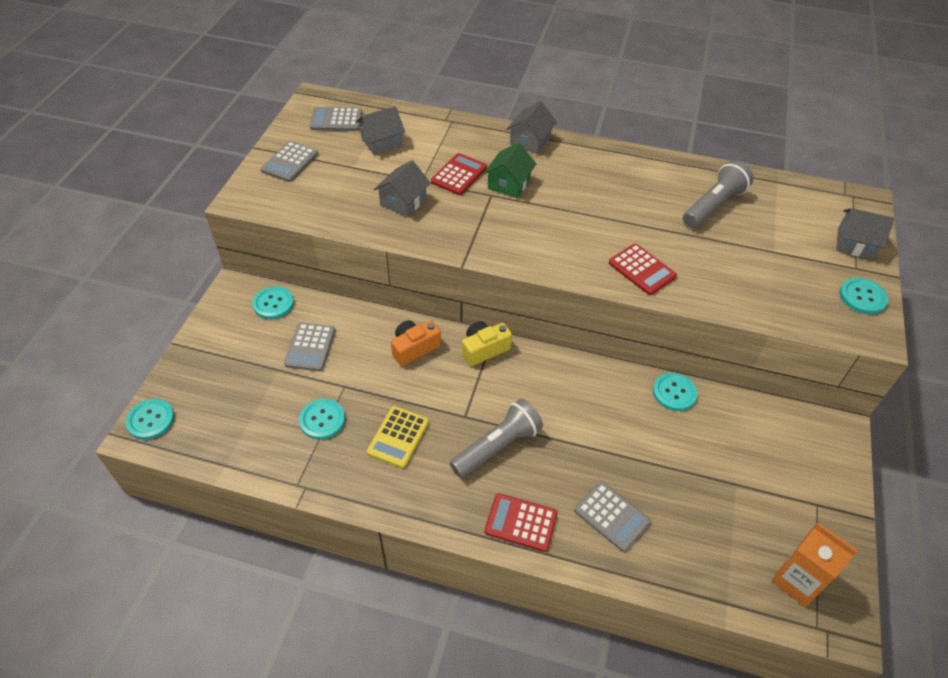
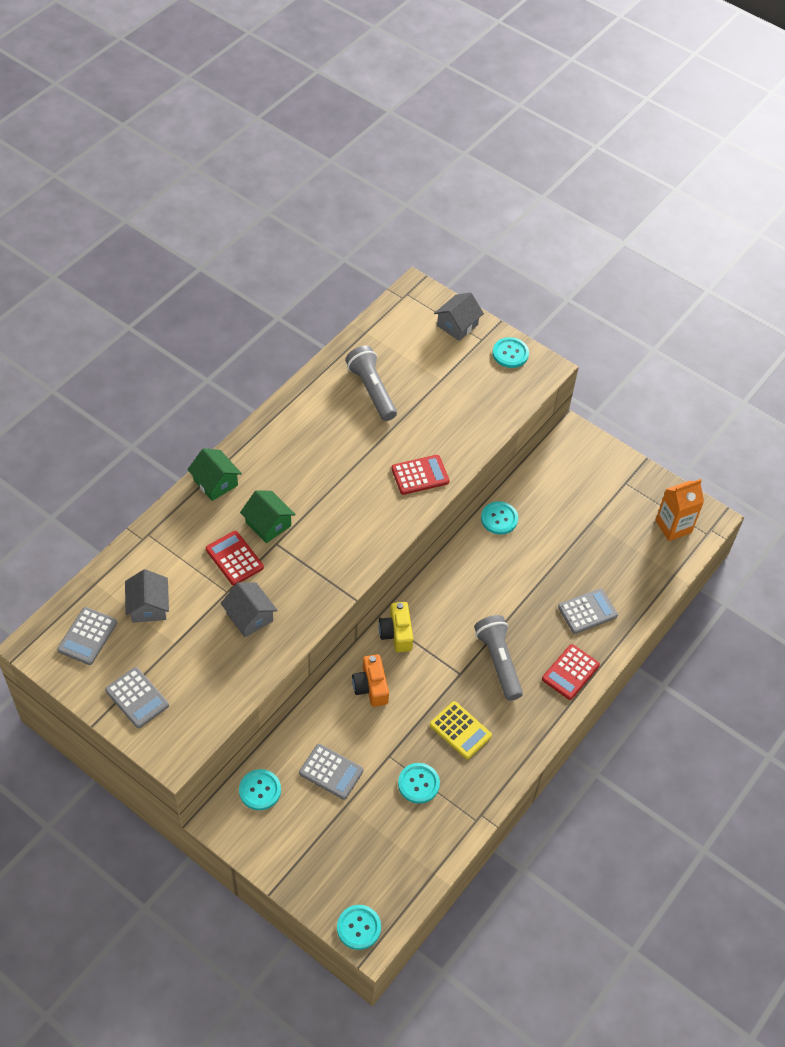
camera: 70 degrees left, 5 degrees up
grey house [506,101,557,154] -> green house [187,448,242,501]

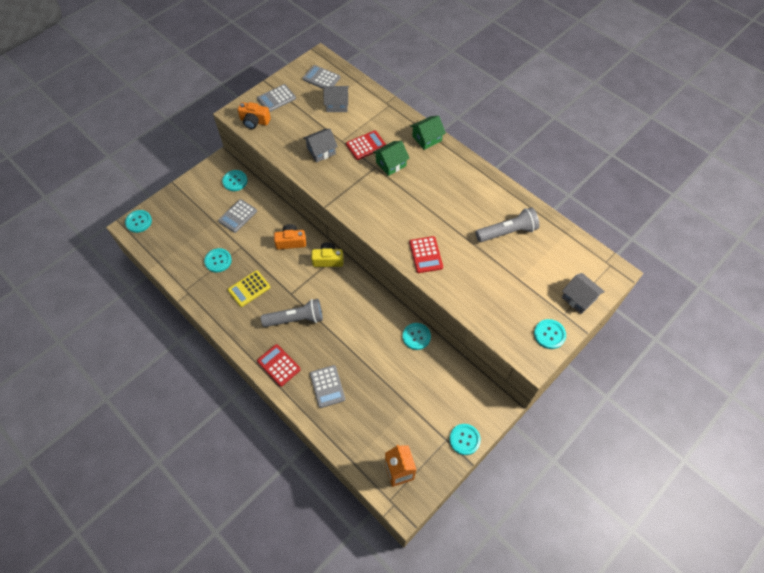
camera: 100 degrees right, 5 degrees up
none -> orange camera [238,102,271,129]
none -> turquoise button [449,424,481,455]

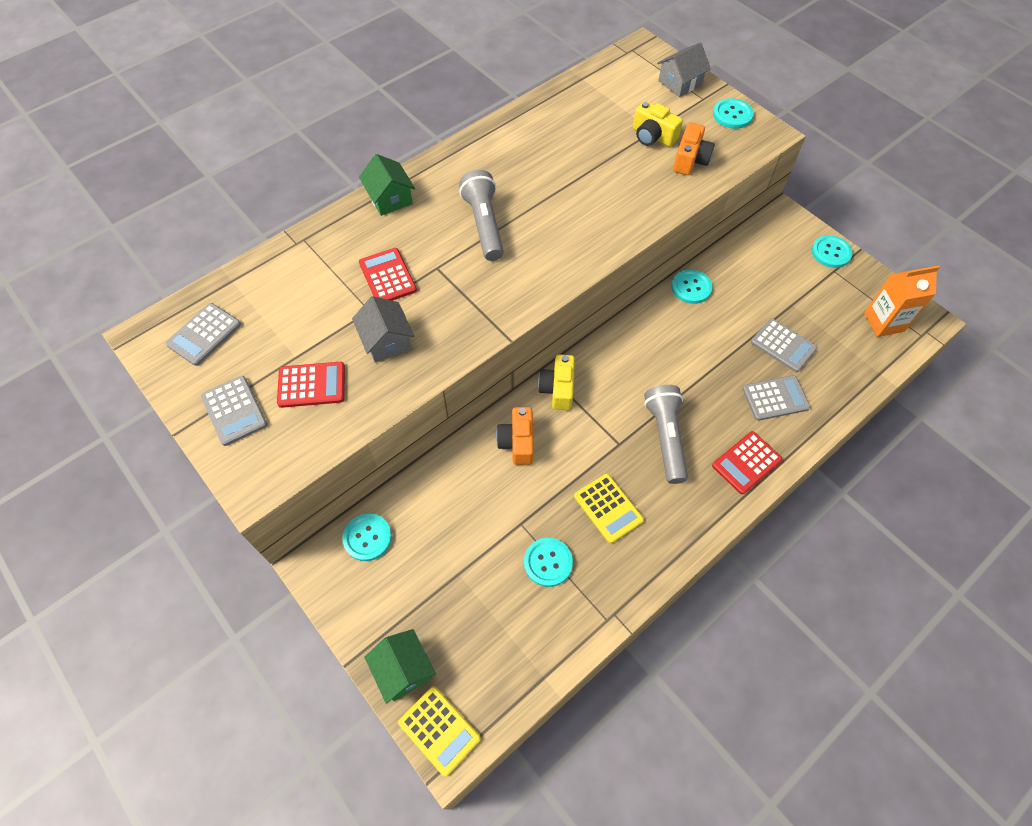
camera: 85 degrees left, 0 degrees up
turquoise button [125,210,152,233] -> yellow calculator [398,686,481,777]
grey calculator [218,199,257,233] -> grey calculator moved to [751,318,817,372]
orange camera [238,102,271,129] -> orange camera moved to [673,122,715,175]
grey house [323,86,349,112] -> none
green house [373,141,410,176] -> green house moved to [364,629,436,704]
red calculator [409,236,443,273] -> red calculator moved to [277,362,345,408]
grey flashlight [476,207,539,242] -> grey flashlight moved to [459,170,504,261]
none -> yellow camera [633,101,683,147]

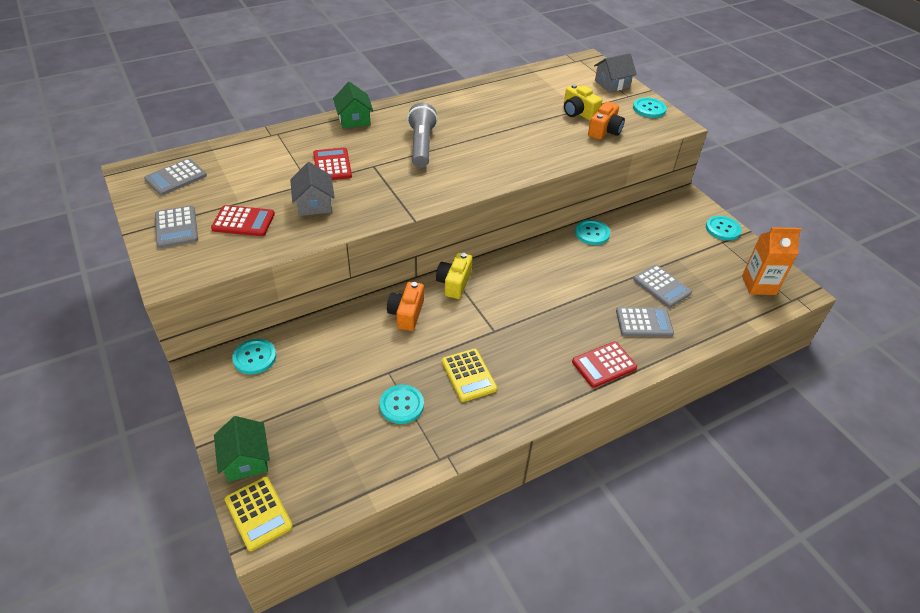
camera: 10 degrees right, 15 degrees down
grey flashlight [644,385,688,484] -> none

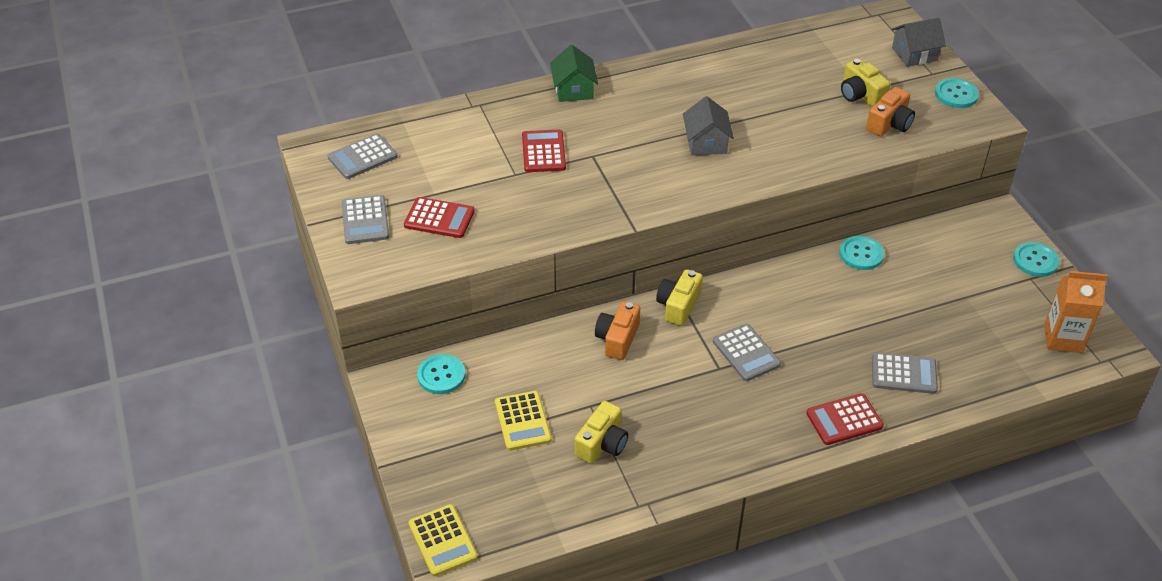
camera: 10 degrees right, 0 degrees up
green house [214,416,270,482] -> none
grey house [290,162,335,216] -> grey house moved to [683,96,734,155]
turquoise button [379,385,424,424] -> yellow camera [575,401,628,464]
grey flashlight [407,103,438,168] -> none
yellow calculator [442,349,497,402] -> yellow calculator moved to [495,391,552,451]
grey calculator [633,265,692,308] -> grey calculator moved to [713,324,781,381]

